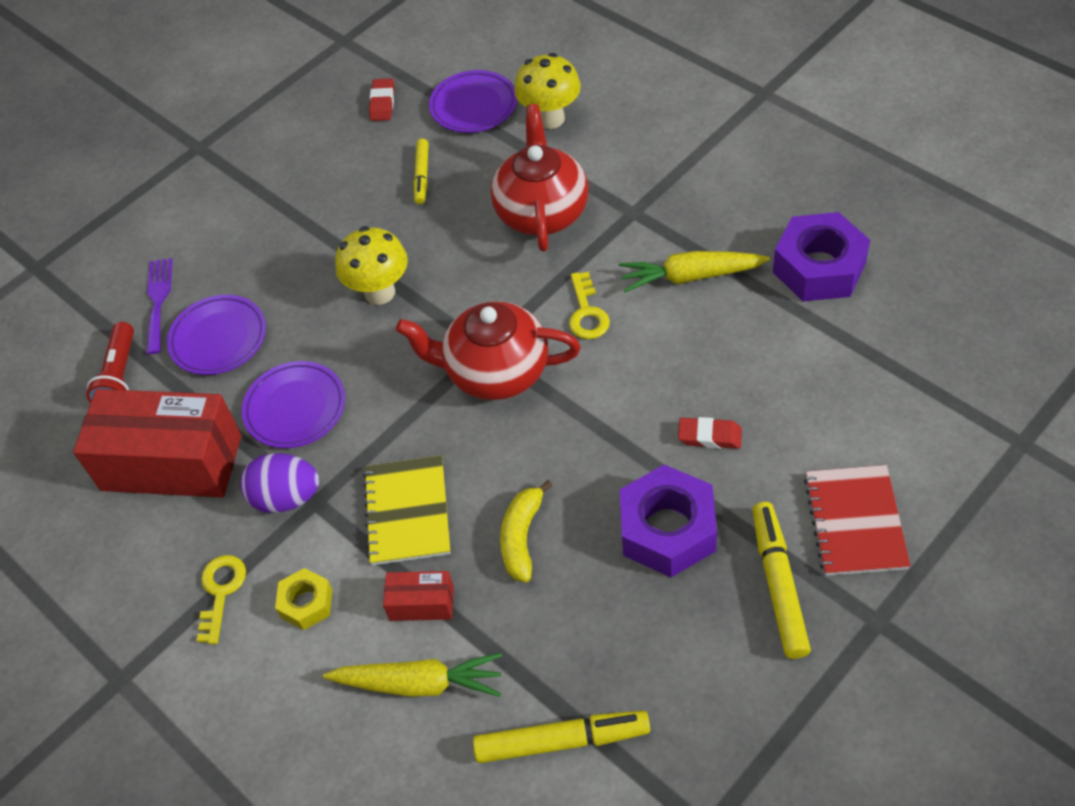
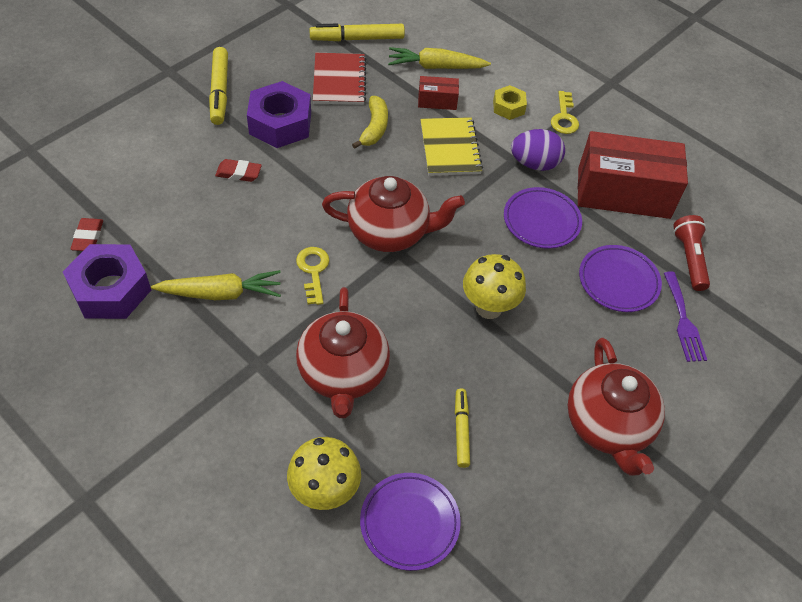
camera: 170 degrees right, 0 degrees up
red eraser [369,78,395,121] -> red eraser moved to [70,218,103,251]
red notebook [804,465,911,576] -> red notebook moved to [313,53,366,105]
none -> red teapot [568,338,665,476]

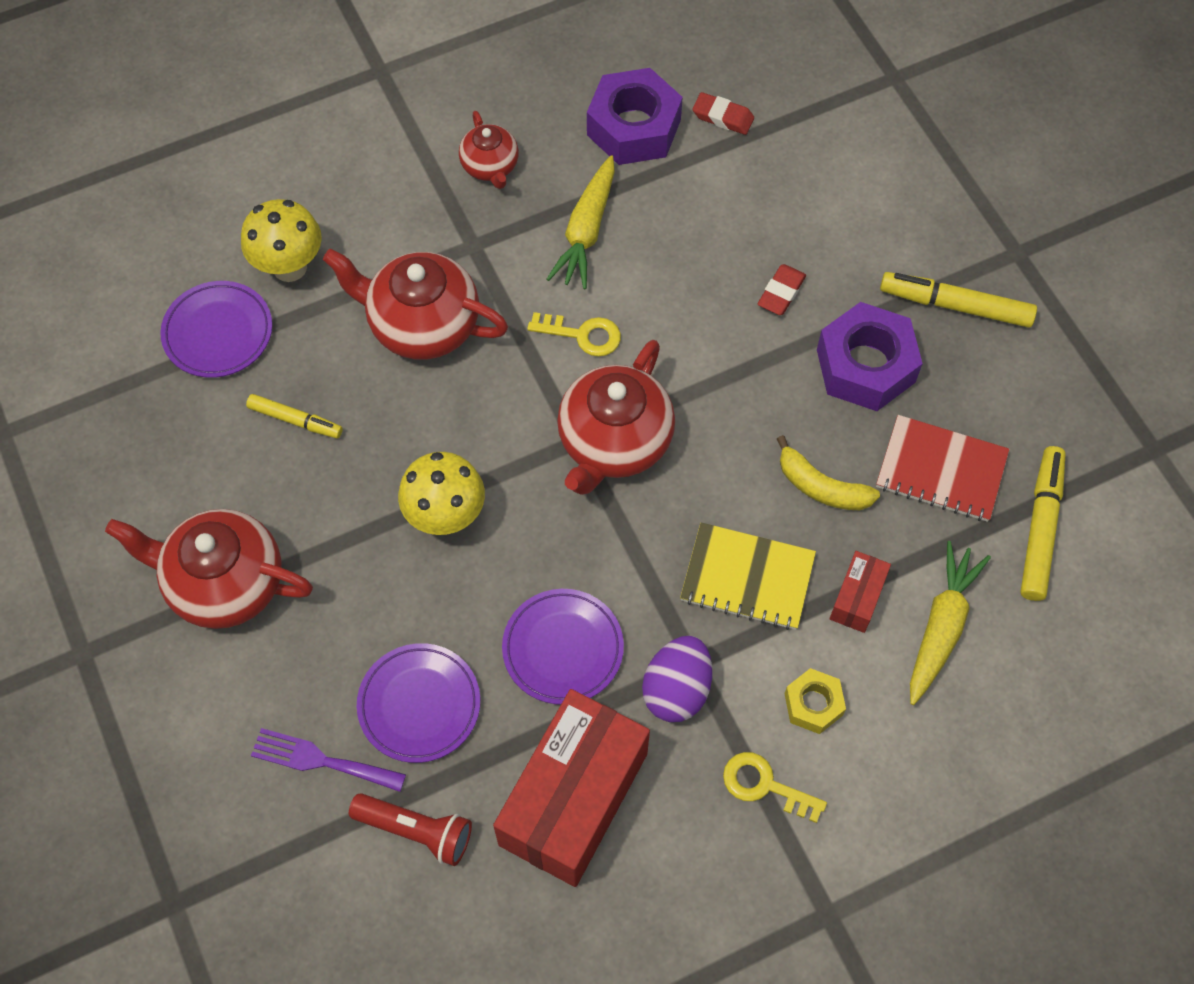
camera: 115 degrees right, 10 degrees up
none -> red teapot [459,111,519,189]

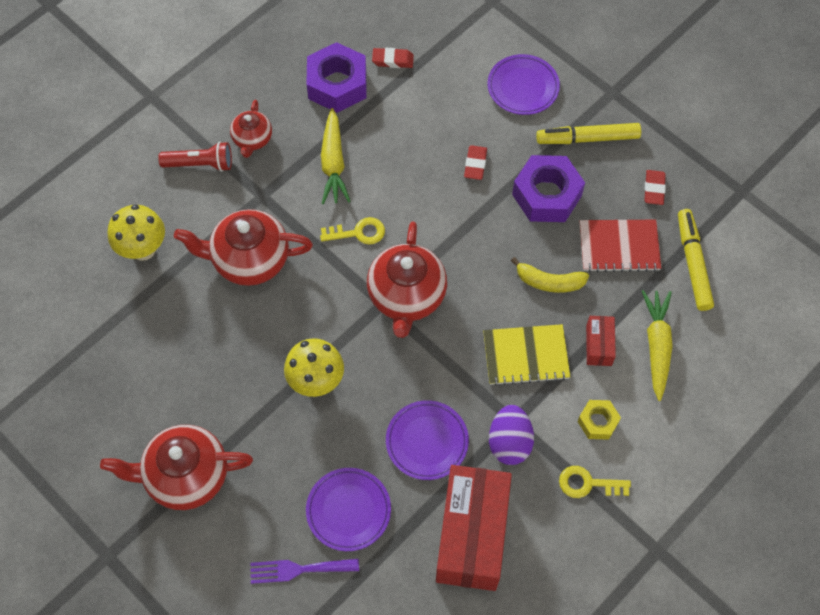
camera: 20 degrees left, 0 degrees up
purple plate [160,281,272,378] -> purple plate moved to [487,54,560,115]
yellow marker [246,394,343,438] -> none
red flashlight [349,793,472,866] -> red flashlight moved to [158,142,232,172]
red teapot [459,111,519,189] -> red teapot turned 45 degrees clockwise [230,100,272,158]
none -> red eraser [644,170,666,205]

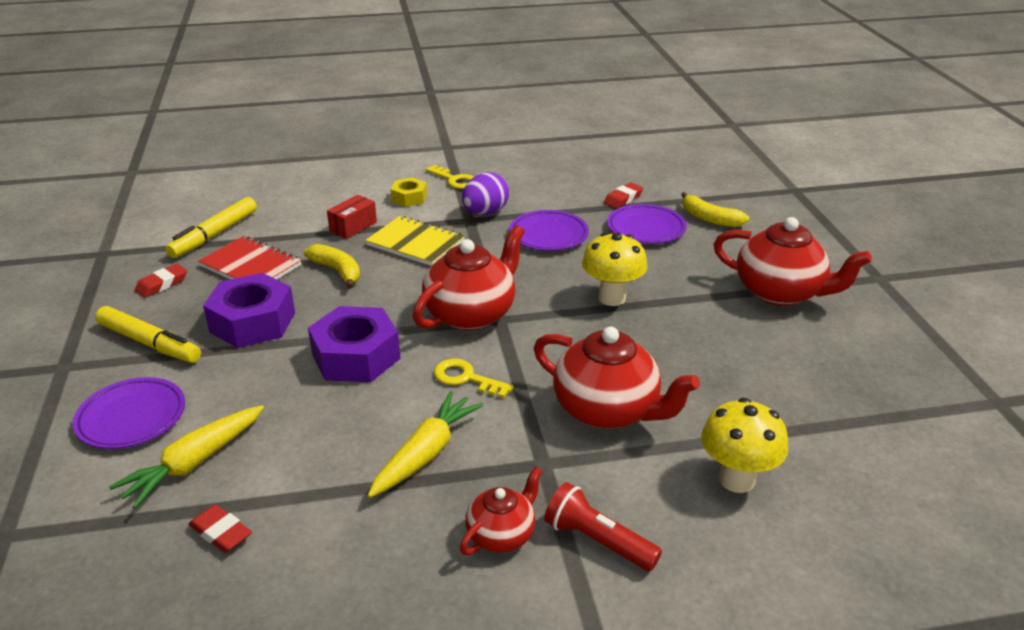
camera: 145 degrees left, 30 degrees down
purple fork [250,559,359,584] -> yellow banana [681,192,749,227]
purple nut [306,42,366,113] -> purple nut moved to [308,306,401,382]
red box [436,465,512,591] -> none
red eraser [464,145,487,180] -> red eraser moved to [604,182,643,209]
yellow carrot [642,290,673,401] -> yellow carrot moved to [109,405,264,509]

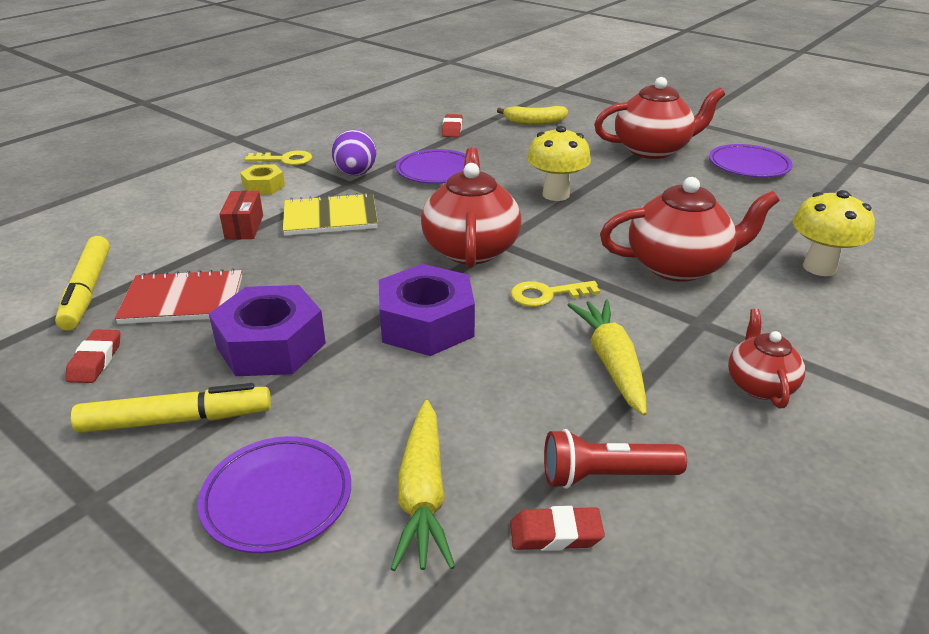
camera: 40 degrees left, 0 degrees up
yellow banana [304,244,360,289] -> none
red flashlight [544,482,662,571] -> red flashlight moved to [544,429,687,489]
purple plate [607,204,687,244] -> purple plate moved to [709,144,793,178]

